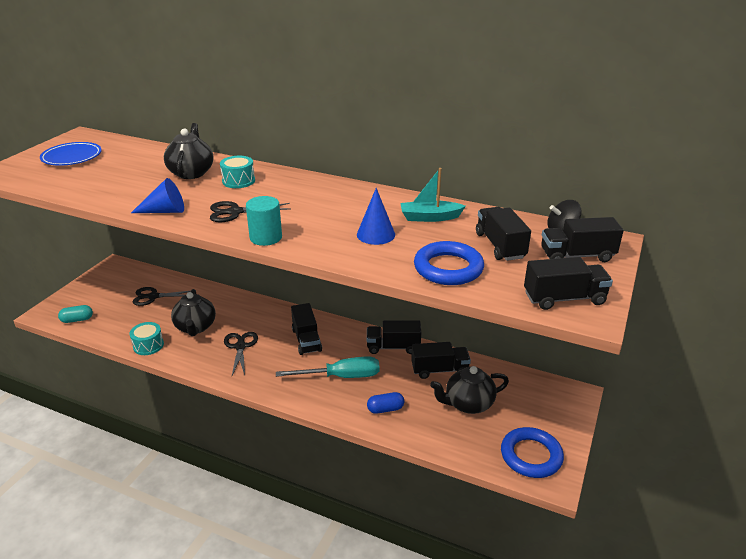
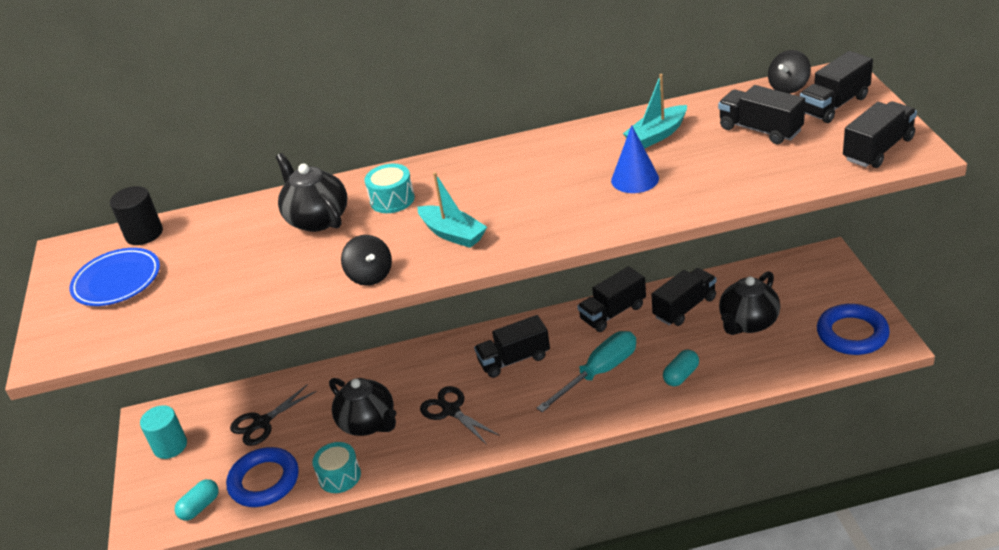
camera: 30 degrees left, 5 degrees up
blue cone [131,178,184,213] -> black spinning top [341,235,392,286]
black scissors [210,201,291,222] -> turquoise boat [418,172,487,248]
turquoise cylinder [246,196,282,246] -> turquoise cylinder moved to [140,405,187,459]
black truck [291,303,322,355] -> black truck turned 120 degrees clockwise [474,315,550,378]
blue capsule [367,392,404,414] -> turquoise capsule [663,350,699,386]
blue ring [414,241,484,285] -> blue ring moved to [226,447,299,507]
none -> black cylinder [110,186,163,245]

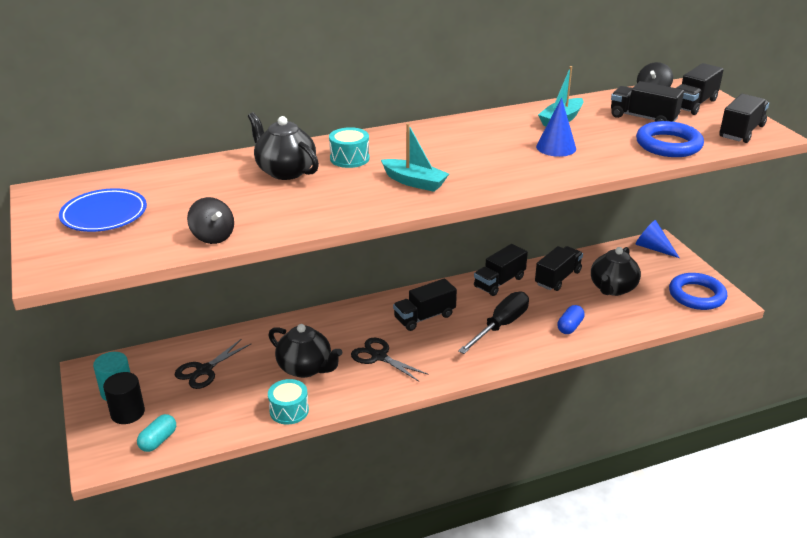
camera: 15 degrees left, 5 degrees down
black cylinder [110,186,163,245] -> black cylinder moved to [103,372,145,424]
blue ring [226,447,299,507] -> blue ring moved to [636,121,704,157]
black spinning top [341,235,392,286] -> black spinning top moved to [187,197,234,244]
turquoise screwdriver [537,331,636,412] -> black screwdriver [458,292,529,354]
turquoise capsule [663,350,699,386] -> blue capsule [557,305,585,334]
none -> blue cone [636,220,680,258]

